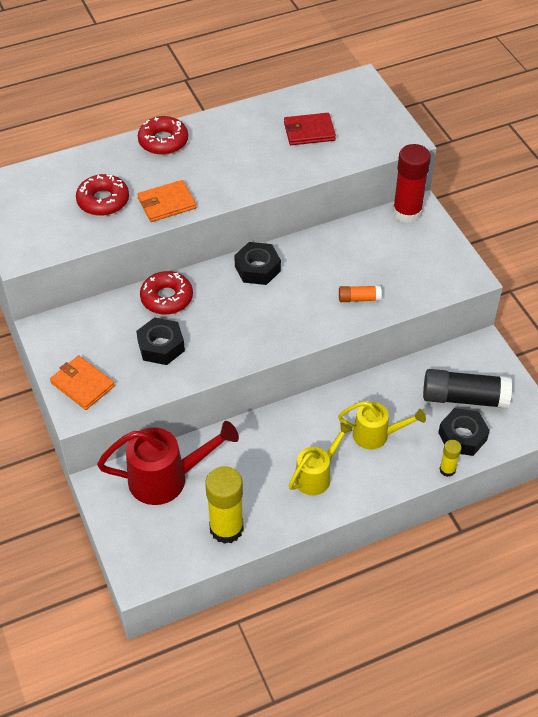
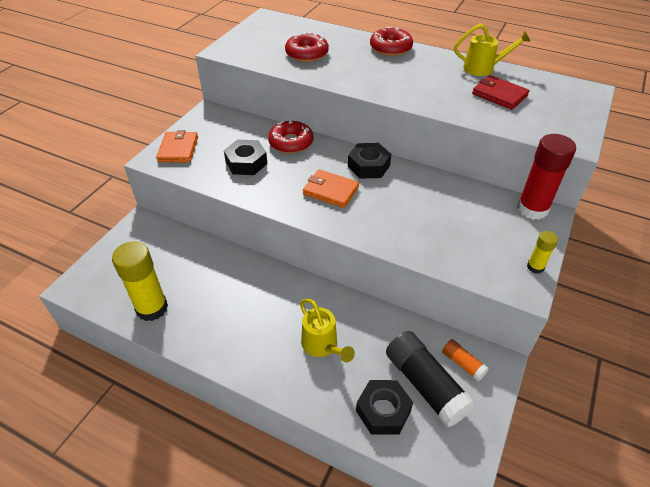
camera: 50 degrees right, 5 degrees down
red watering can [97,421,239,505] -> none
orange wallet [137,180,196,222] -> orange wallet moved to [303,170,359,208]
yellow watering can [289,422,353,495] -> yellow watering can moved to [454,24,530,76]
orange glue stick [339,285,381,302] -> orange glue stick moved to [442,339,489,381]
yellow glue stick [440,440,462,477] -> yellow glue stick moved to [527,231,558,274]

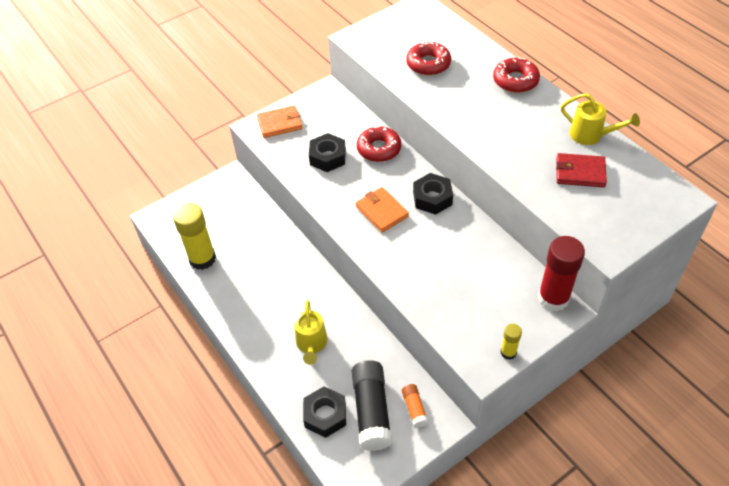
camera: 30 degrees right, 5 degrees up
orange wallet [156,130,198,163] -> orange wallet turned 45 degrees clockwise [257,105,303,138]
red wallet [472,75,530,110] -> red wallet turned 60 degrees counterclockwise [556,153,607,187]

